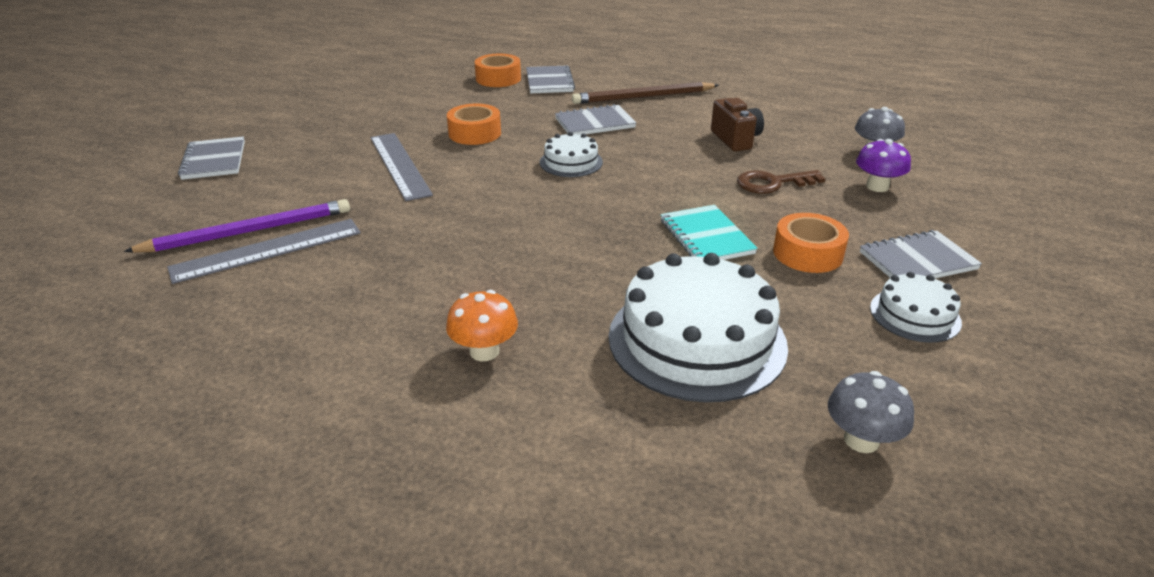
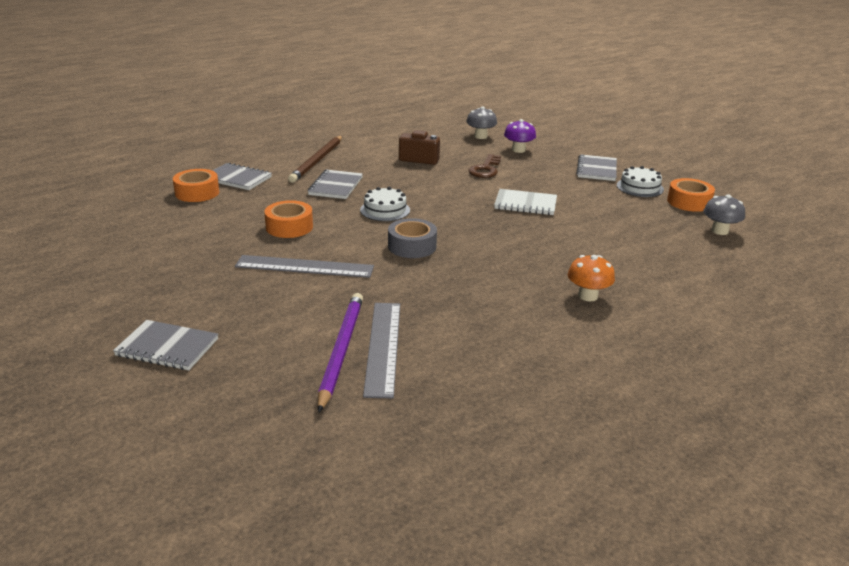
camera: 60 degrees left, 5 degrees down
white cake [609,253,788,402] -> none
turquoise notebook [661,205,758,260] -> white notebook [494,189,557,215]
orange tape [773,213,849,273] -> orange tape moved to [667,178,715,212]
none -> grey tape [388,218,437,258]

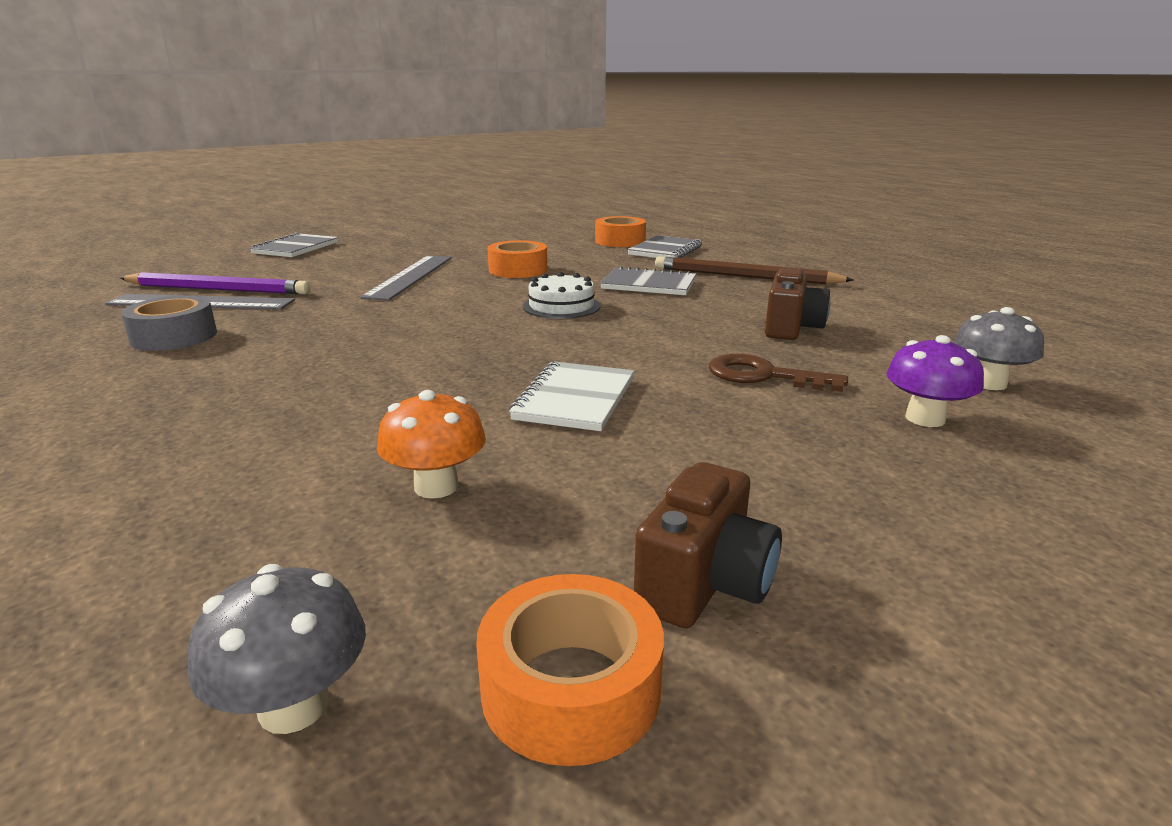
camera: 95 degrees right, 5 degrees down
grey tape [388,218,437,258] -> grey tape moved to [121,296,217,351]
orange mushroom [568,255,615,301] -> orange mushroom moved to [377,390,486,499]
grey notebook [576,154,617,181] -> none
white cake [617,166,664,197] -> brown camera [634,462,782,628]

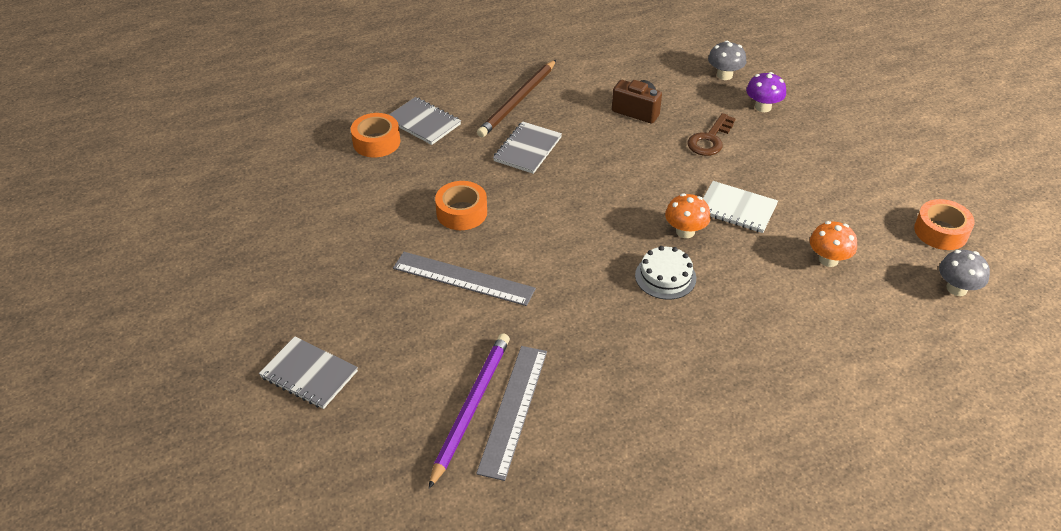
camera: 80 degrees left, 20 degrees up
grey tape [121,296,217,351] -> none
white cake [523,272,600,319] -> white cake moved to [635,246,696,300]
brown camera [634,462,782,628] -> none
none -> orange mushroom [665,193,711,238]

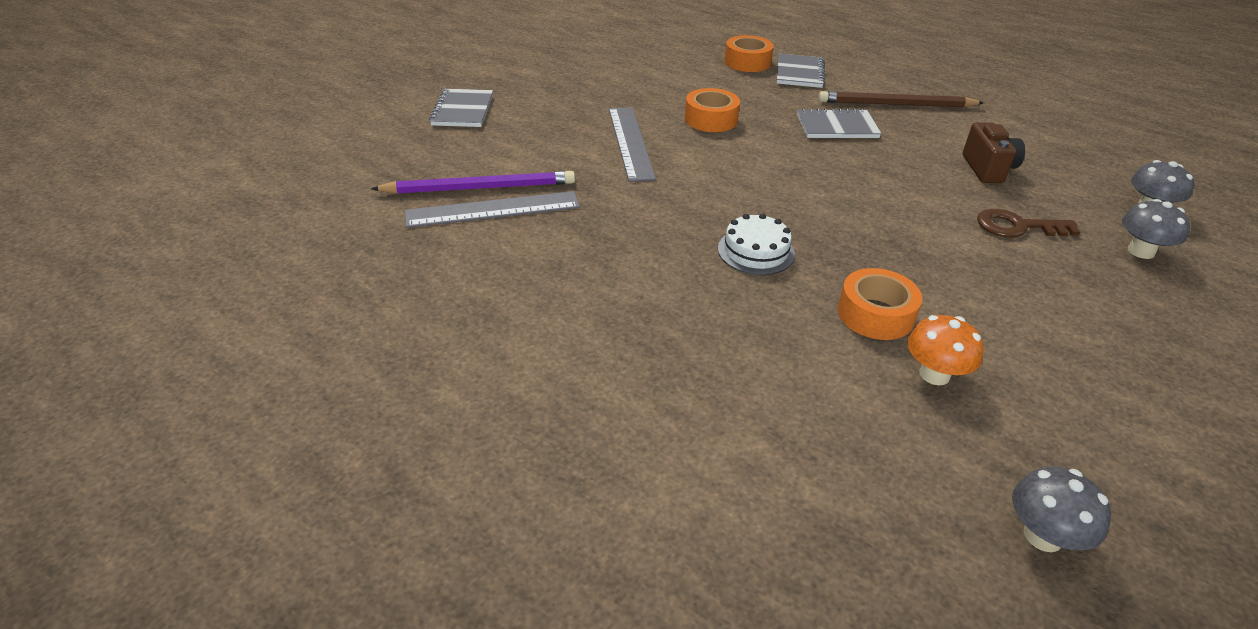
camera: 60 degrees right, 5 degrees down
orange mushroom [665,193,711,238] -> none
white notebook [703,181,778,233] -> none
purple mushroom [746,72,786,112] -> grey mushroom [1122,199,1190,259]
orange tape [914,199,975,250] -> orange tape moved to [838,268,923,340]

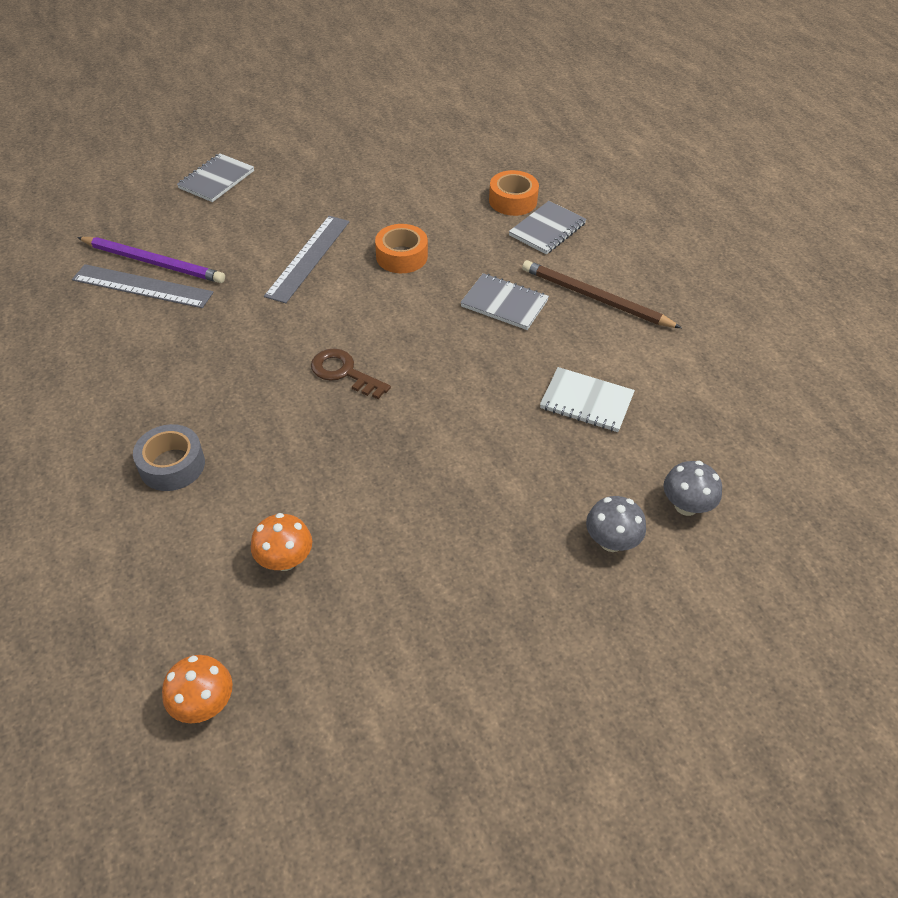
camera: 30 degrees right, 10 degrees up
white cake [718,213,795,275] -> none
orange tape [838,268,923,340] -> none
brown camera [963,122,1025,183] -> white notebook [540,367,635,432]
brown key [977,209,1081,237] -> brown key moved to [311,349,391,399]
grey mushroom [1012,467,1111,552] -> orange mushroom [162,655,233,723]
none -> grey tape [133,424,205,491]

